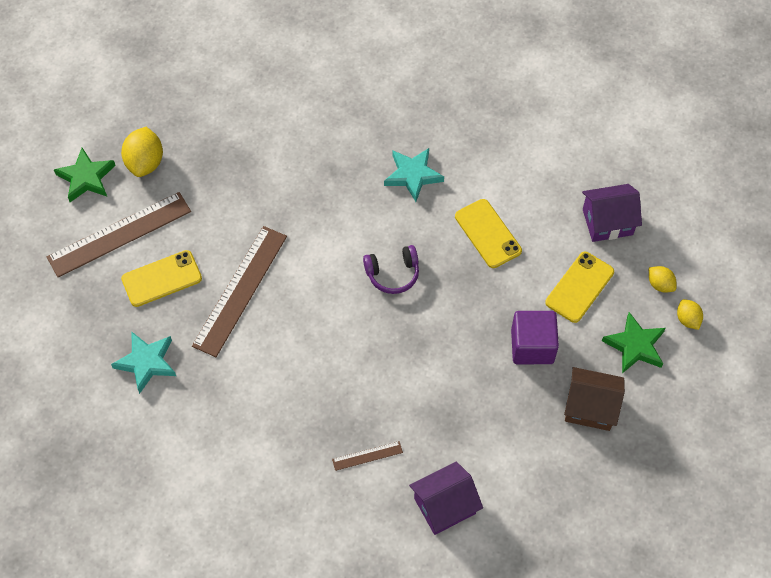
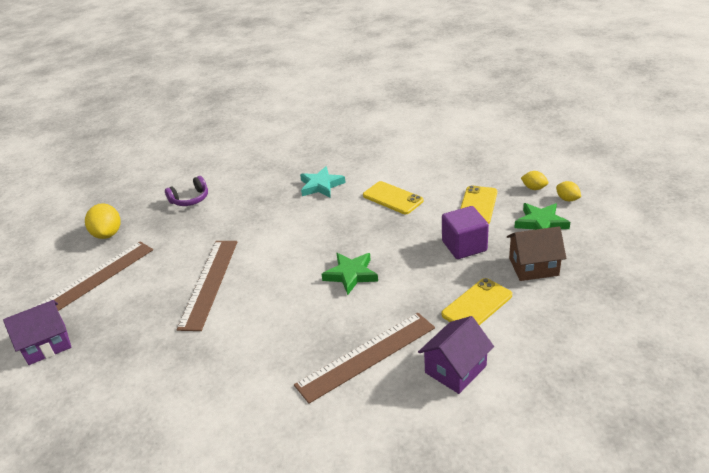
camera: 15 degrees left, 25 degrees down
green star [54,148,116,202] -> green star moved to [321,253,378,295]
turquoise star [111,331,176,394] -> none
yellow phone [121,250,202,307] -> yellow phone moved to [441,278,512,325]
brown ruler [332,441,403,471] -> brown ruler [294,313,435,404], size x2.29
purple headphones [363,245,419,294] -> purple headphones moved to [165,176,208,206]
purple house [582,184,642,242] -> purple house moved to [3,300,71,365]

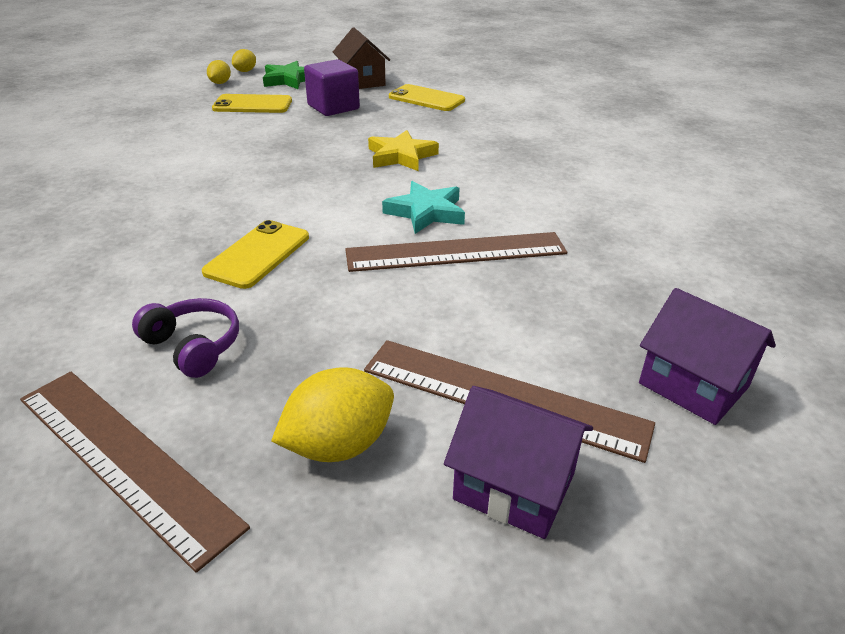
camera: 110 degrees left, 0 degrees up
brown ruler [294,313,435,404] -> brown ruler moved to [20,372,250,573]
turquoise star [300,166,346,197] -> turquoise star moved to [382,181,465,234]
green star [321,253,378,295] -> yellow star [368,130,439,171]
yellow phone [363,181,423,214] -> yellow phone moved to [202,220,309,289]
purple house [418,316,494,394] -> purple house moved to [444,386,593,539]

